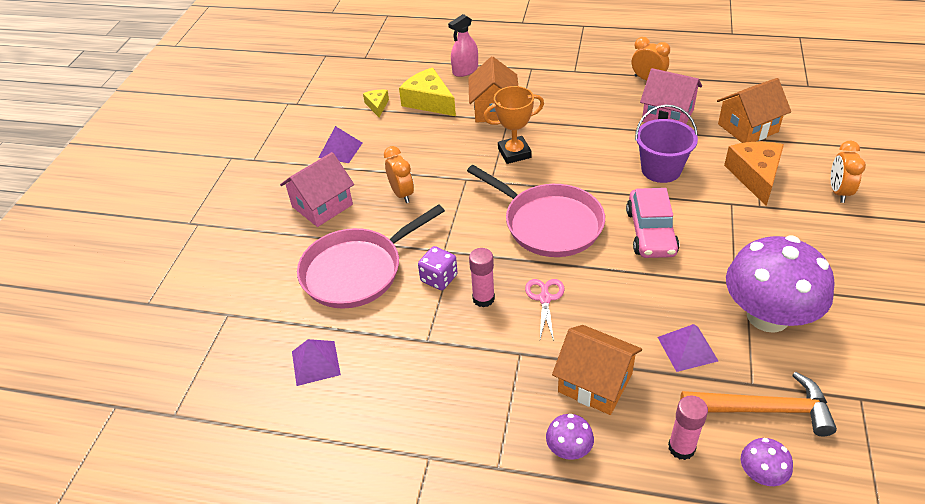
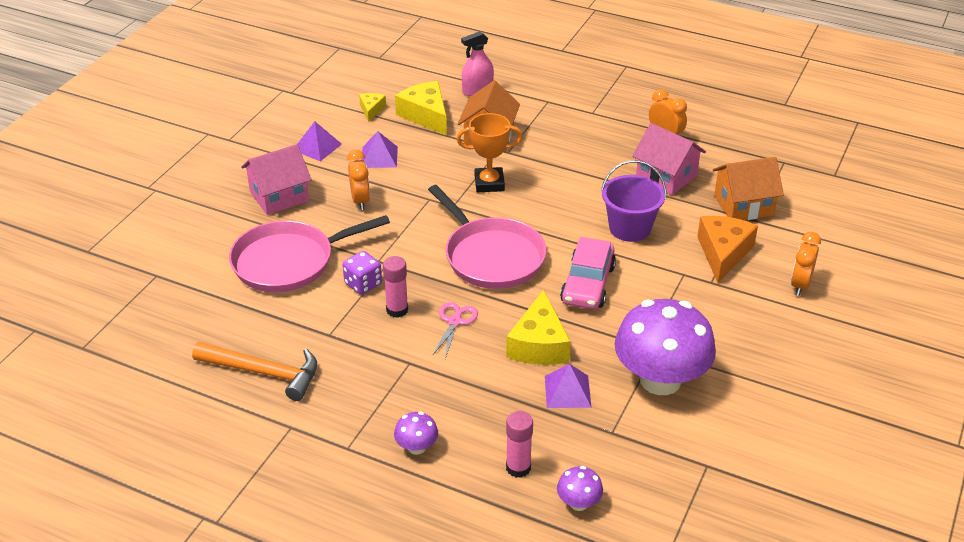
camera: 10 degrees right, 5 degrees down
purple pyramid [292,339,341,386] -> purple pyramid moved to [362,131,398,168]
orange house [552,325,642,415] -> none
orange hammer [680,372,837,436] -> orange hammer moved to [192,342,317,401]
none -> yellow cheese [506,290,571,365]

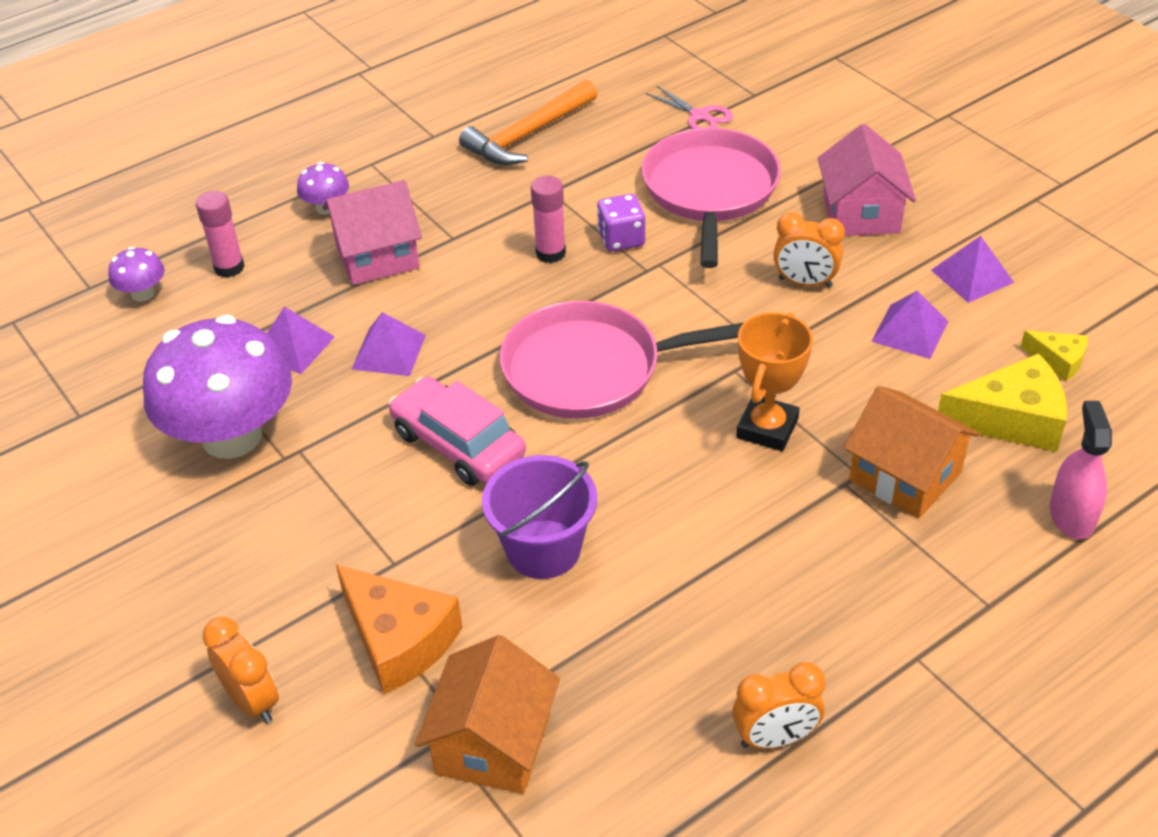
camera: 120 degrees right, 5 degrees up
pink scissors [432,302,478,359] -> pink scissors moved to [646,85,733,129]
yellow cheese [506,290,571,365] -> purple pyramid [352,312,426,376]
pink house [632,123,706,195] -> pink house moved to [323,180,422,285]

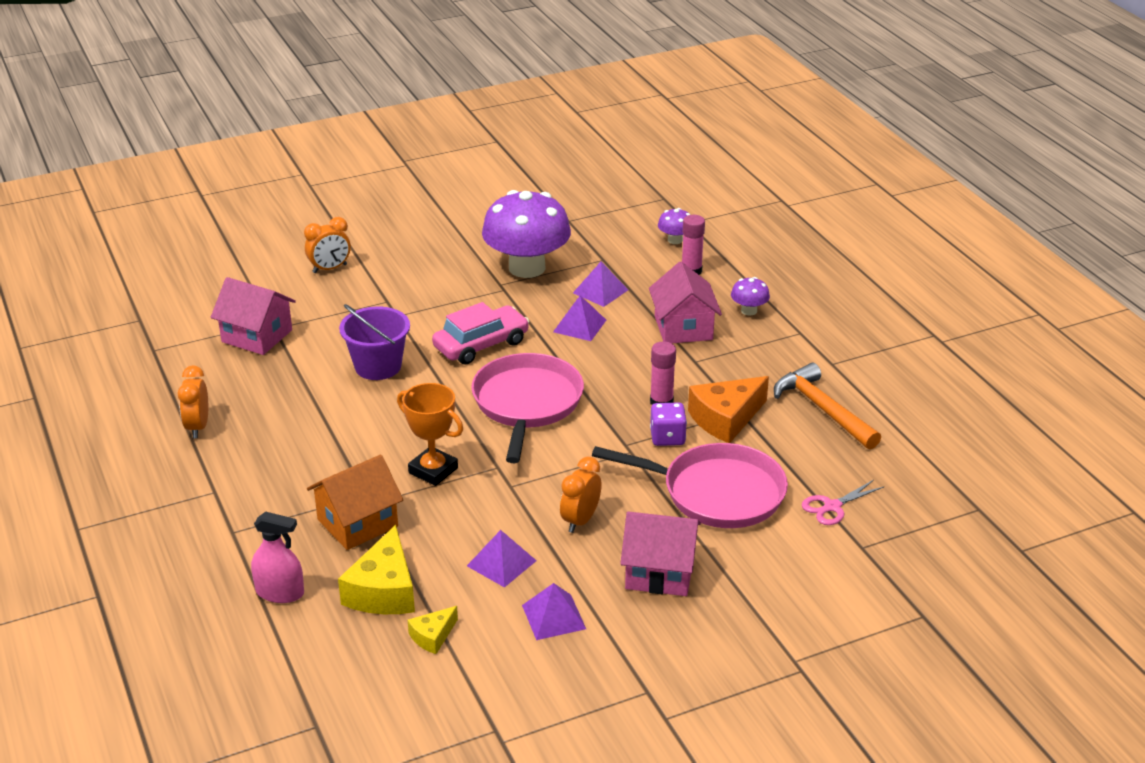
camera: 100 degrees right, 10 degrees down
orange cheese [336,564,462,694] -> orange cheese moved to [688,376,769,443]
orange house [415,635,560,794] -> pink house [211,277,296,355]

